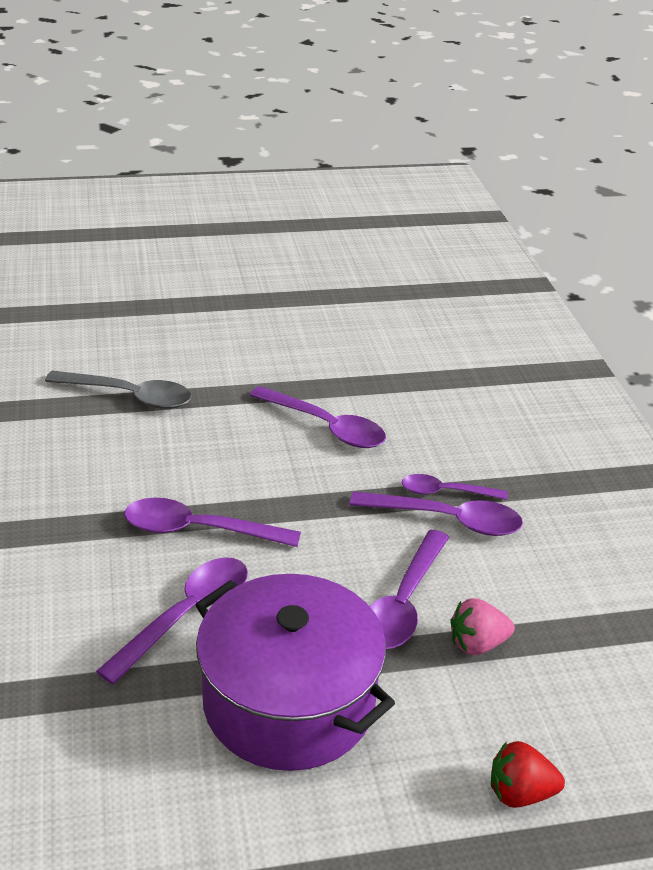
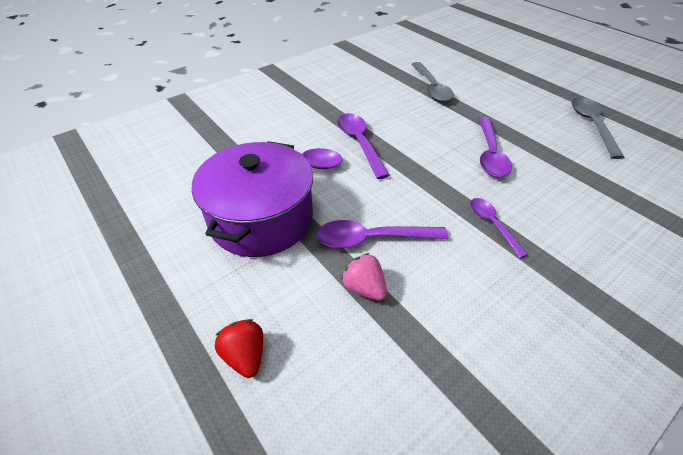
camera: 65 degrees right, 10 degrees up
purple spoon [349,491,523,536] -> none
none -> grey spoon [572,97,625,159]

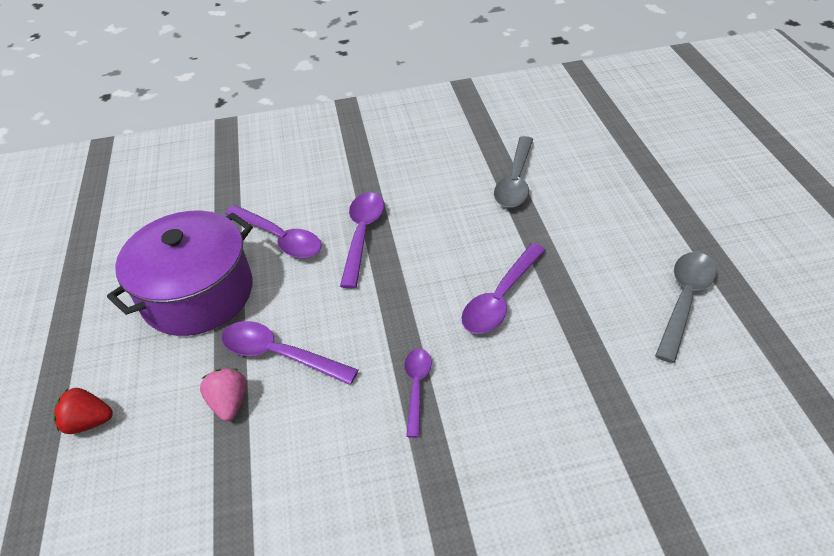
camera: 30 degrees right, 0 degrees up
red strawberry [215,319,263,378] -> red strawberry turned 90 degrees counterclockwise [53,388,113,434]

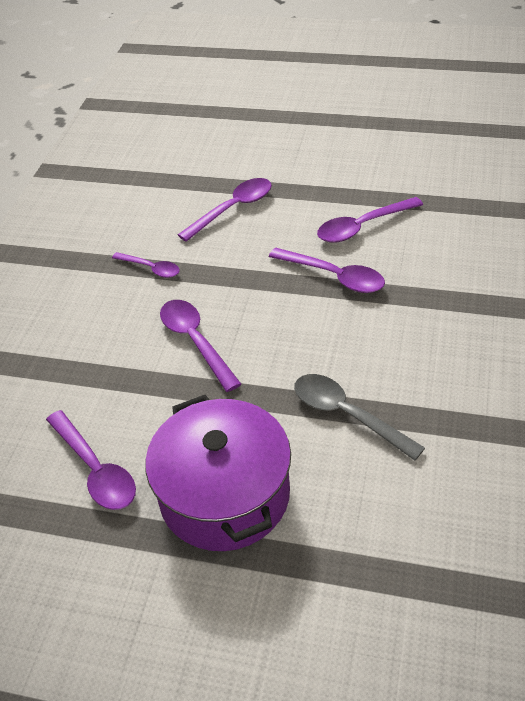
camera: 115 degrees right, 0 degrees up
red strawberry [53,388,113,434] -> none
purple pot [107,211,253,336] -> purple pot moved to [145,395,291,551]
pink strawberry [200,368,247,421] -> none
grey spoon [655,252,716,363] -> purple spoon [46,410,136,510]

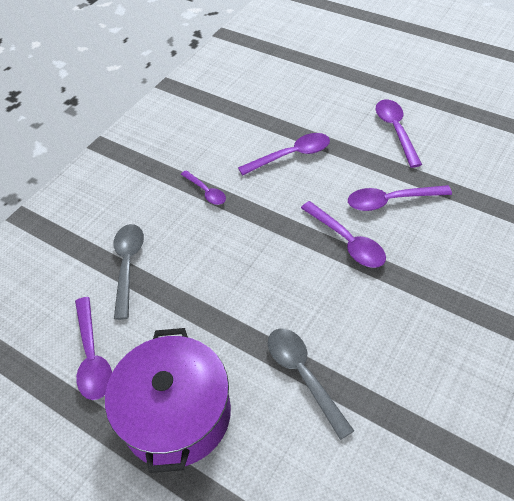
camera: 20 degrees right, 5 degrees up
purple spoon [160,300,241,392] -> purple spoon moved to [376,99,422,168]
none -> grey spoon [114,224,144,320]

